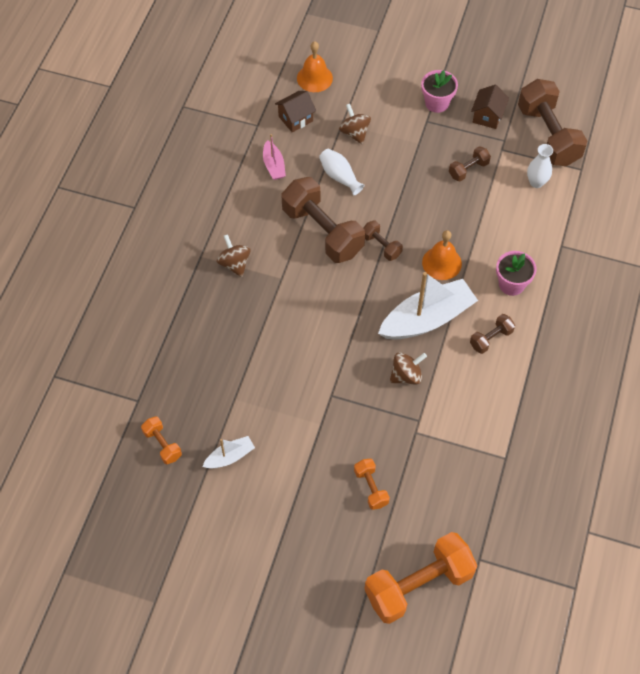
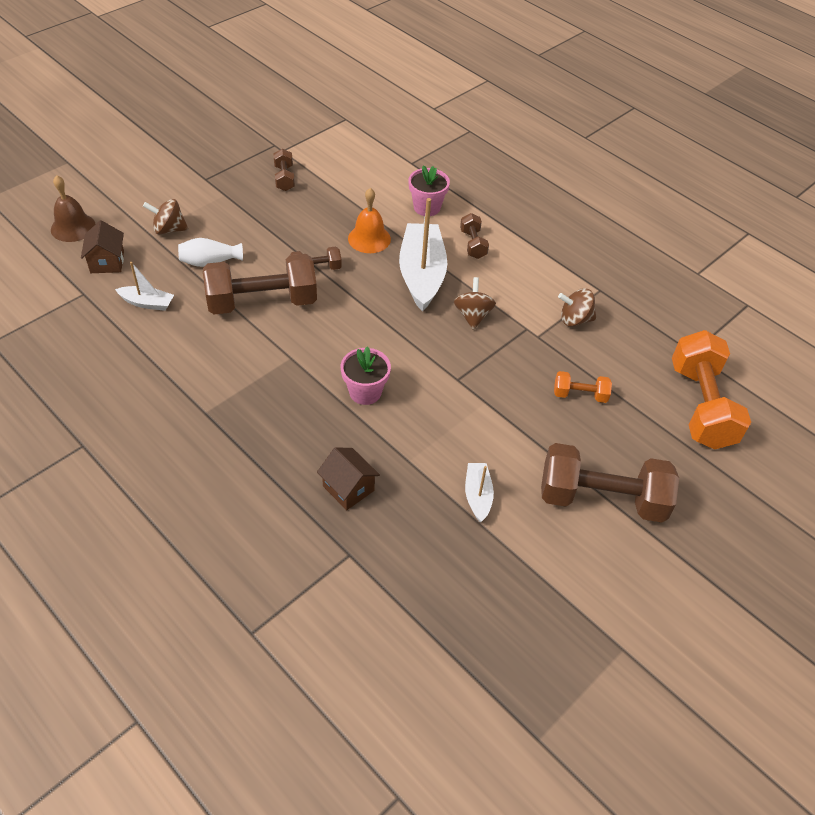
camera: 65 degrees left, 10 degrees down
orange dumbbell [141,416,182,464] -> none
brown spinning top [216,234,251,277] -> brown spinning top moved to [558,288,597,326]
pink boat [263,134,286,180] -> white boat [115,262,174,311]
orange bell [297,41,333,92] -> brown bell [51,175,95,242]
pink flower pot [421,70,458,113] -> pink flower pot moved to [341,346,391,405]
brown house [471,85,509,129] -> brown house moved to [317,447,380,510]
brown dumbbell [518,79,587,166] -> brown dumbbell moved to [541,443,679,522]
white vase [527,144,553,188] -> none

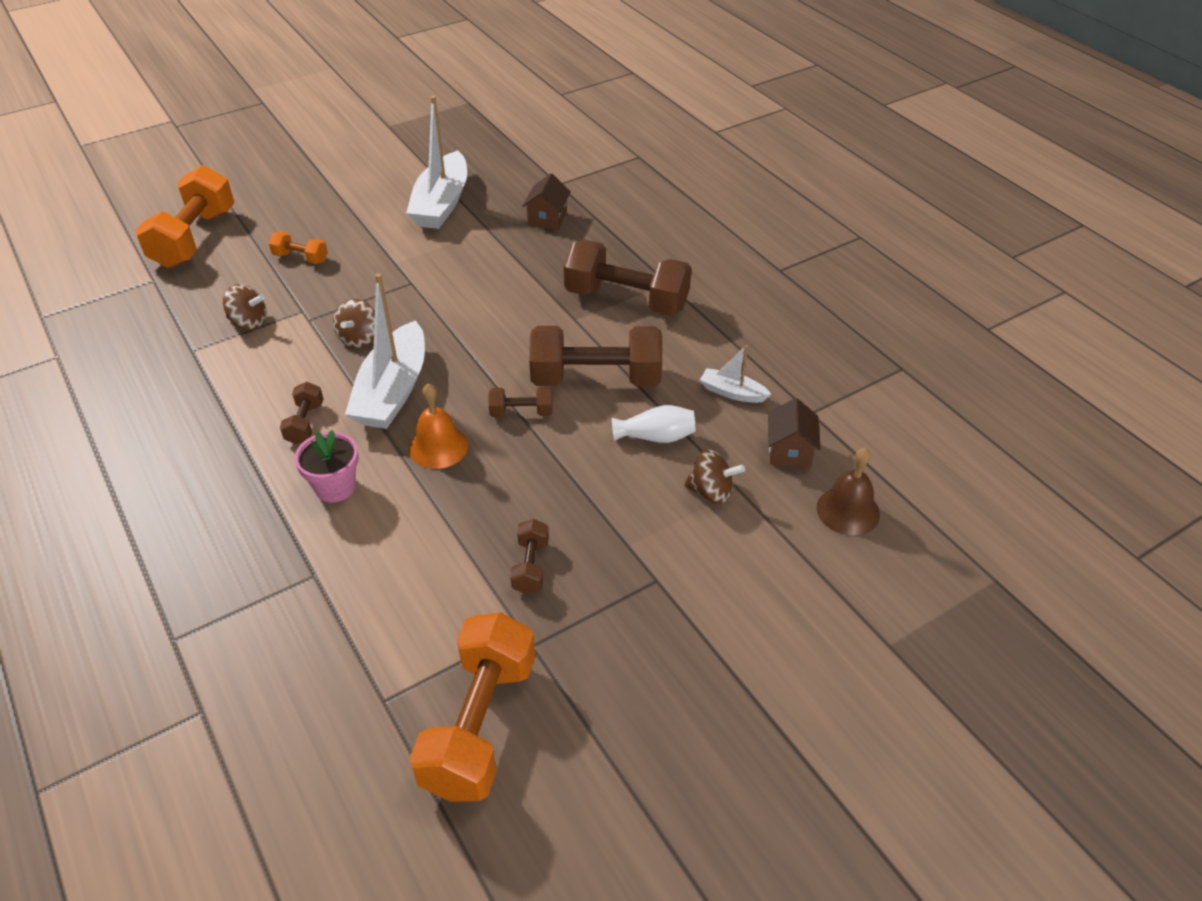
camera: 165 degrees left, 5 degrees down
brown house [317,447,380,510] -> brown house turned 45 degrees clockwise [522,173,571,230]
pink flower pot [341,346,391,405] -> none
white boat [465,463,494,522] -> white boat [406,96,467,229], size x2.05
brown dumbbell [541,443,679,522] -> brown dumbbell moved to [564,240,692,316]
none -> orange dumbbell [409,612,535,802]

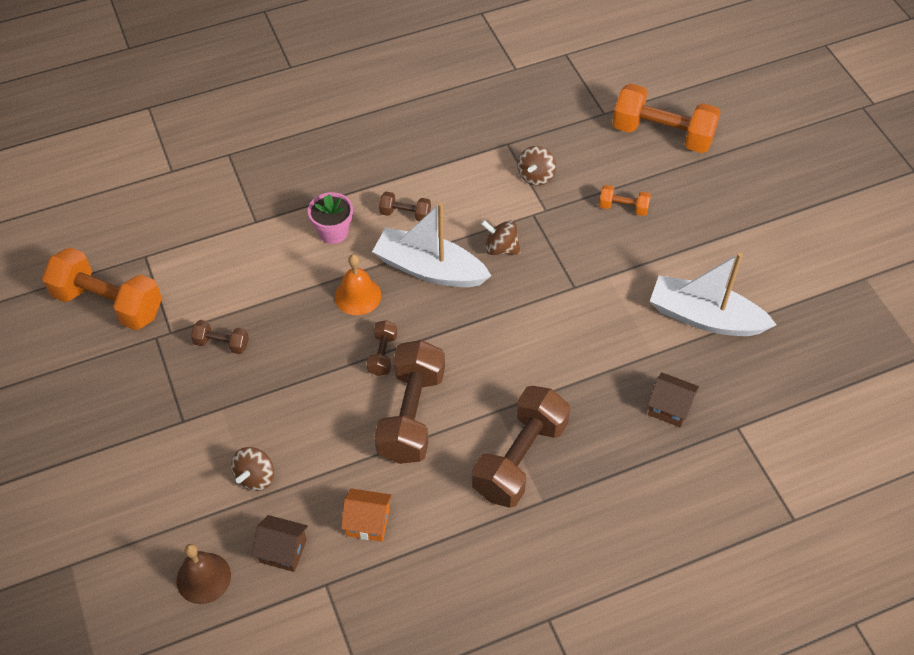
camera: 100 degrees right, 10 degrees up
orange dumbbell [269,232,328,264] -> orange dumbbell turned 75 degrees clockwise [599,185,651,216]
white vase [612,405,696,443] -> none
white boat [700,345,771,403] -> orange house [341,488,392,542]

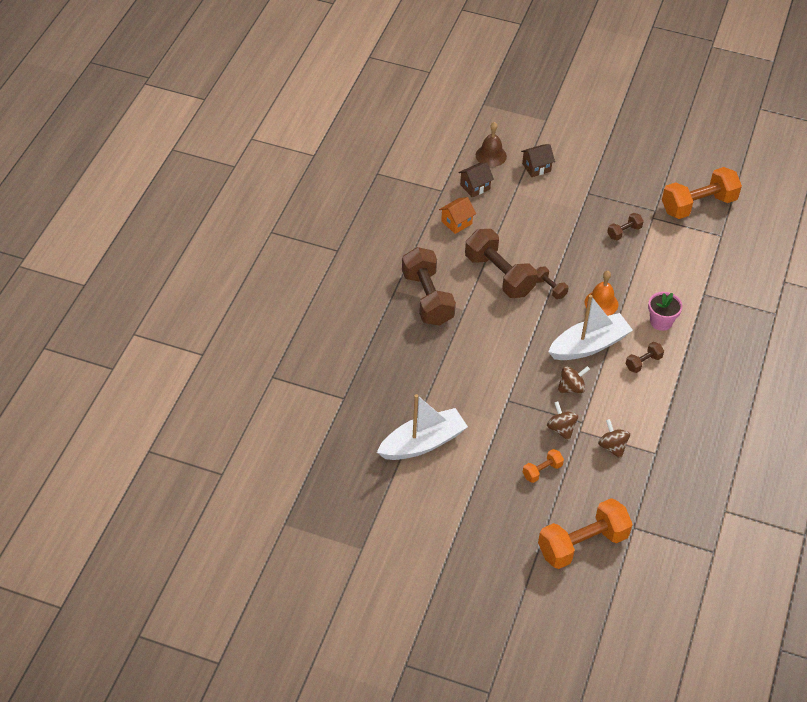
camera: 130 degrees right, 5 degrees down
brown spinning top [231,447,274,491] -> brown spinning top moved to [547,401,578,441]
brown house [647,372,699,428] -> brown house moved to [521,144,555,177]

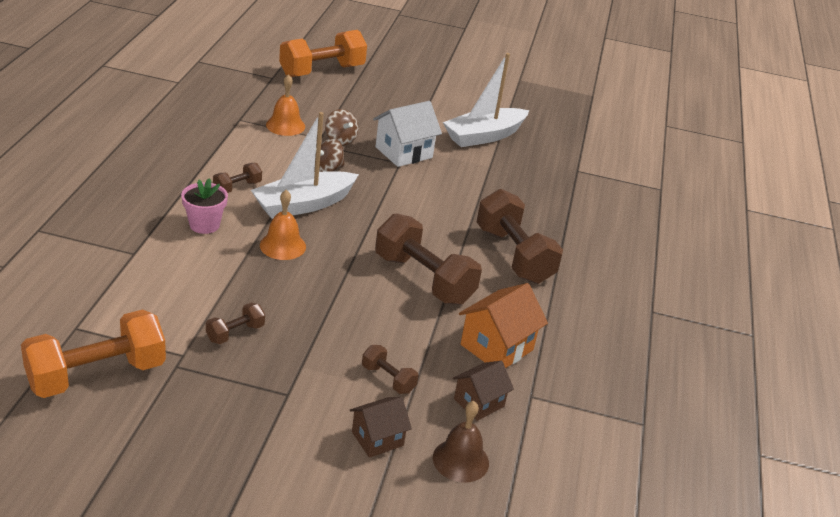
camera: 170 degrees right, 15 degrees down
orange house [439,197,476,234] -> orange house [459,283,548,368], size x1.54
orange dumbbell [523,449,564,483] -> none
brown dumbbell [536,266,568,299] -> brown dumbbell moved to [362,345,419,394]
brown spinning top [598,419,630,459] -> orange bell [266,74,305,136]
none -> white house [373,101,442,167]

